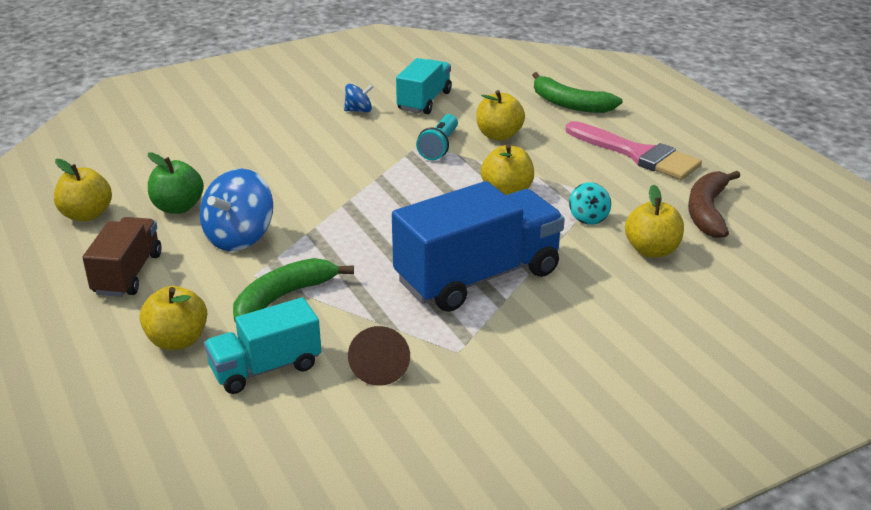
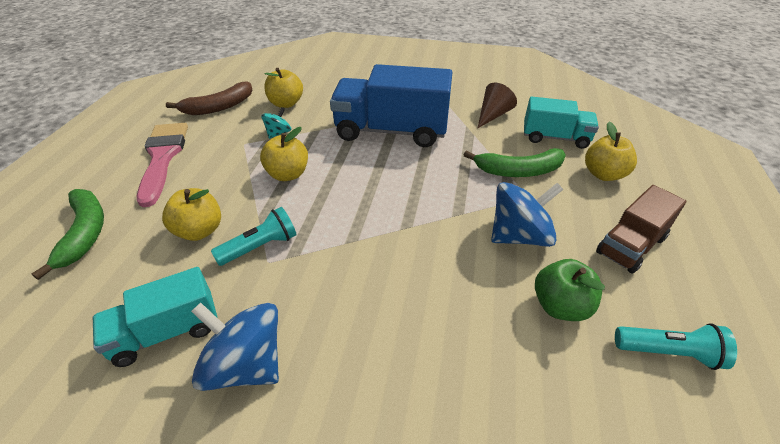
camera: 140 degrees left, 10 degrees up
yellow apple [54,159,112,221] -> turquoise flashlight [615,323,737,370]
blue spinning top [344,83,373,112] -> blue spinning top [191,303,279,391], size x1.90

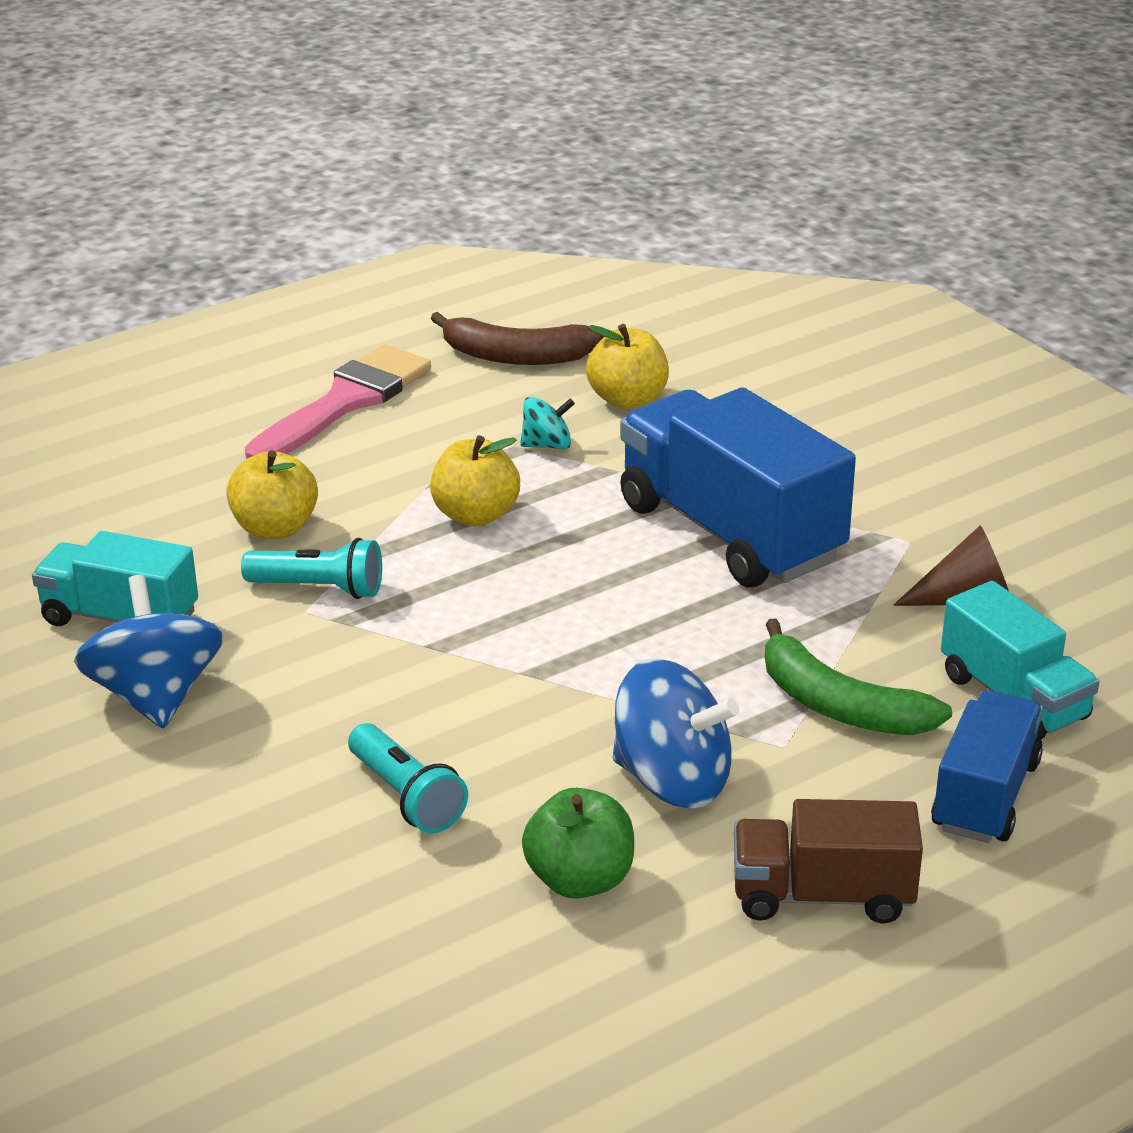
camera: 45 degrees right, 10 degrees down
green banana [32,189,104,280] -> none
yellow apple [585,122,637,181] -> blue truck [931,690,1043,843]
turquoise flashlight [615,323,737,370] -> turquoise flashlight moved to [348,723,468,834]

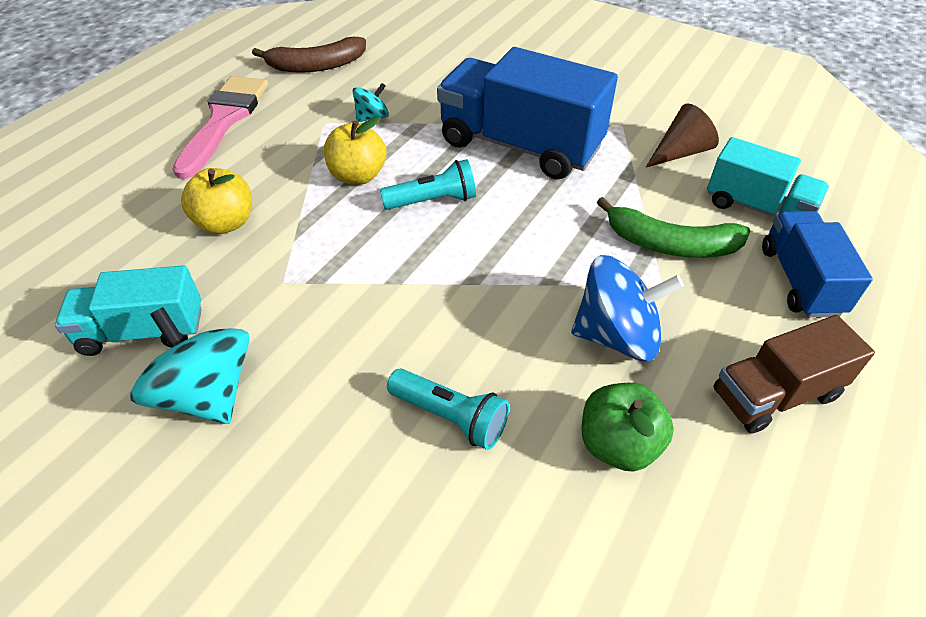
camera: 25 degrees left, 15 degrees up
blue spinning top [74,575,223,729] -> turquoise spinning top [131,307,250,424]
turquoise flashlight [241,538,382,599] -> turquoise flashlight moved to [380,159,476,210]
yellow apple [586,324,669,409] -> none

